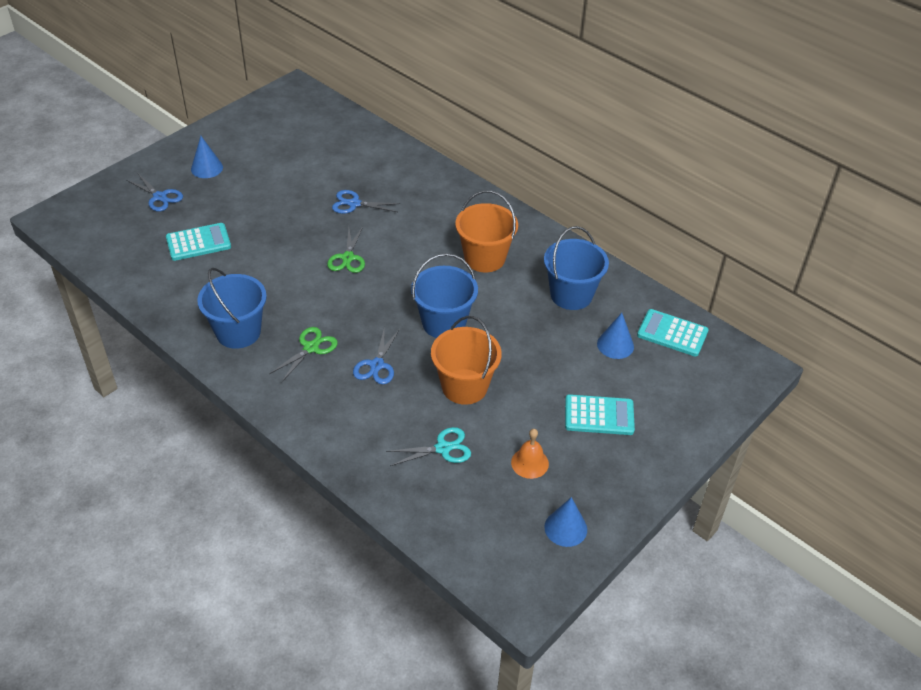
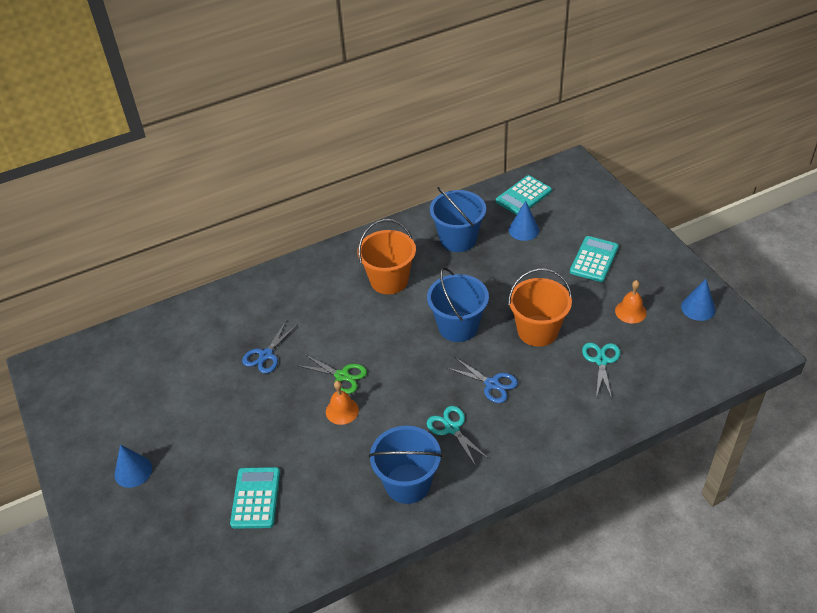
camera: 65 degrees left, 0 degrees up
blue scissors [126,174,183,212] -> none
green scissors [269,327,338,382] -> turquoise scissors [427,406,490,466]
none -> orange bell [326,381,359,425]

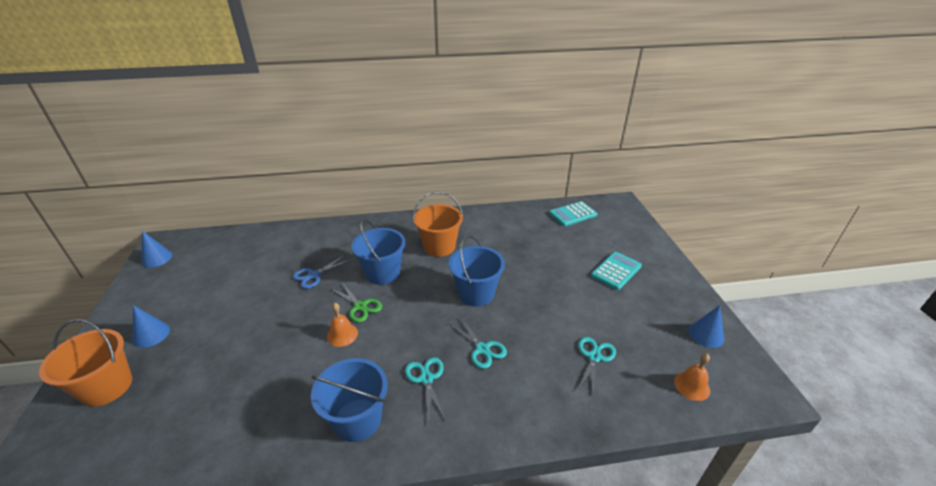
camera: 15 degrees right, 10 degrees down
turquoise calculator [230,467,280,529] -> none
blue bucket [430,187,486,252] -> blue bucket moved to [351,219,405,285]
blue scissors [447,358,518,403] -> turquoise scissors [450,317,507,369]
orange bucket [508,268,572,347] -> orange bucket moved to [39,319,132,407]
blue cone [509,201,539,241] -> blue cone moved to [141,231,172,268]
orange bell [615,280,647,323] -> orange bell moved to [674,353,710,401]

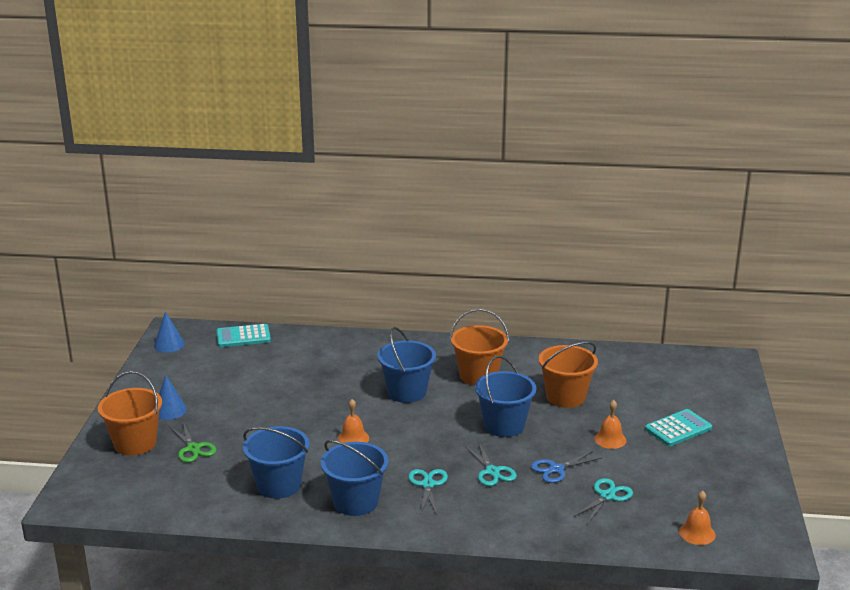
camera: 15 degrees right, 10 degrees down
blue scissors [293,255,352,289] -> blue scissors moved to [531,451,602,483]
green scissors [331,283,382,322] -> green scissors moved to [170,422,216,462]
turquoise calculator [549,201,598,226] -> turquoise calculator moved to [216,324,271,347]
blue cone [689,305,724,348] -> none
none -> blue bucket [243,426,310,499]
none -> orange bucket [539,341,598,408]
none -> orange bell [594,400,626,449]

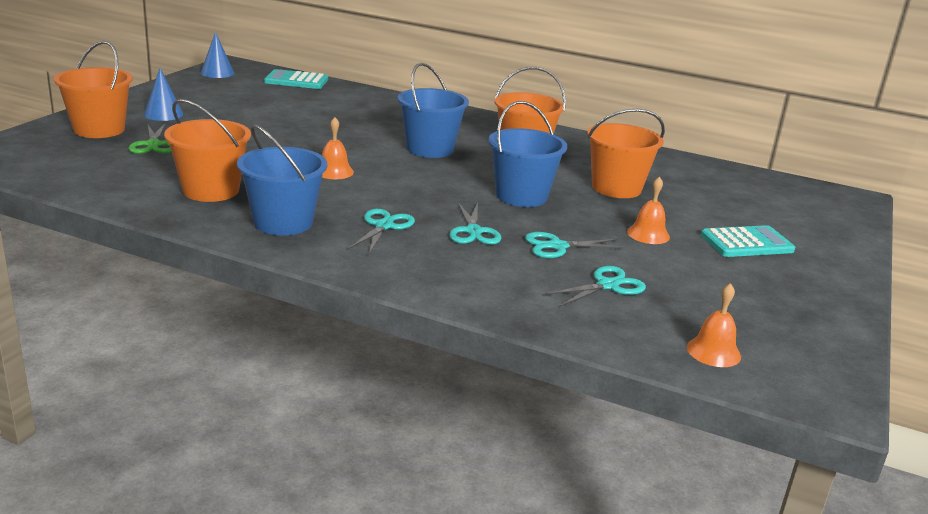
camera: 15 degrees right, 0 degrees up
blue bucket [243,426,310,499] -> orange bucket [164,99,251,202]
blue scissors [531,451,602,483] -> turquoise scissors [525,232,625,258]

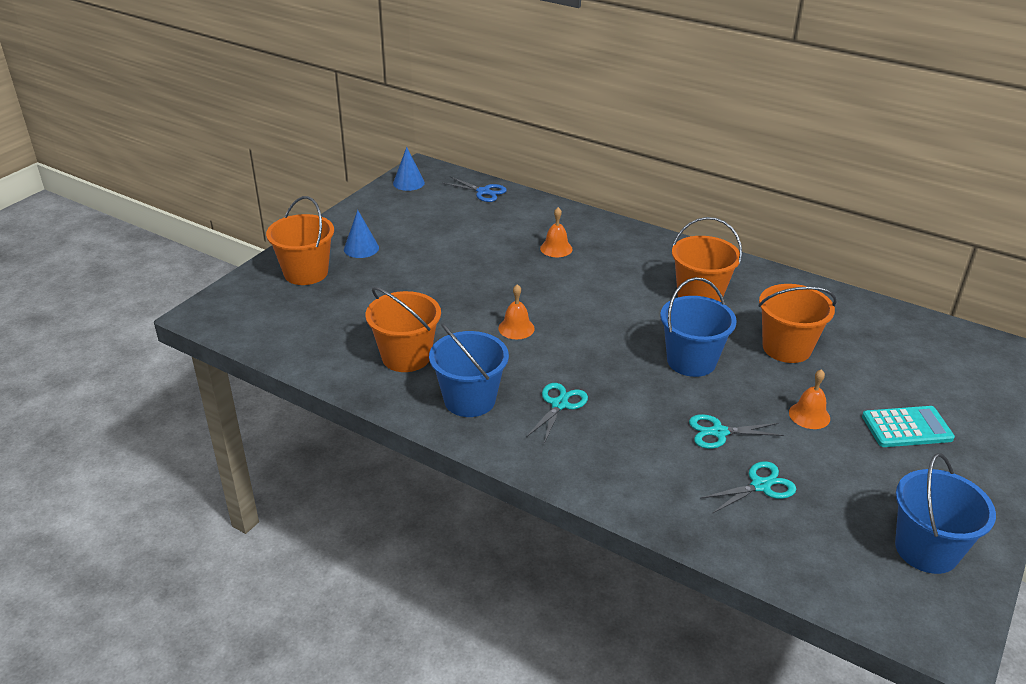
camera: 10 degrees right, 10 degrees up
green scissors [129,123,172,154] -> none
turquoise calculator [264,69,328,89] -> blue scissors [443,177,507,202]
blue bucket [398,63,469,158] -> blue bucket moved to [895,453,996,574]
turquoise scissors [449,202,502,245] -> none
orange bell [687,283,741,367] -> orange bell moved to [540,207,572,257]

